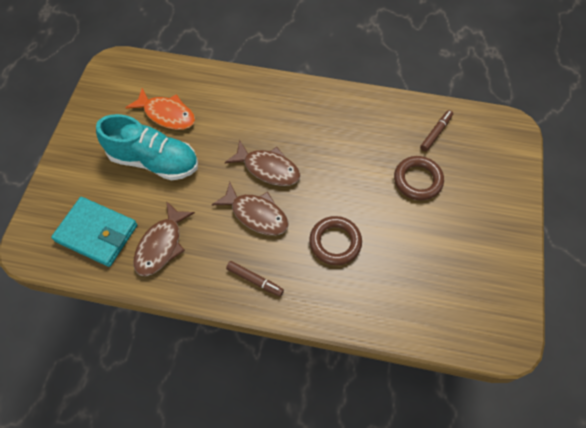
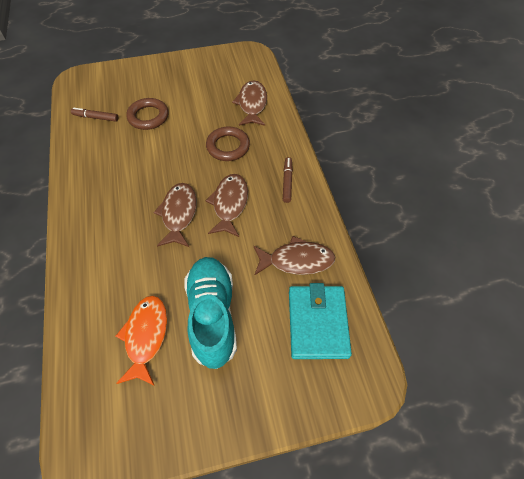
camera: 115 degrees left, 5 degrees down
none -> brown fish [232,80,267,126]

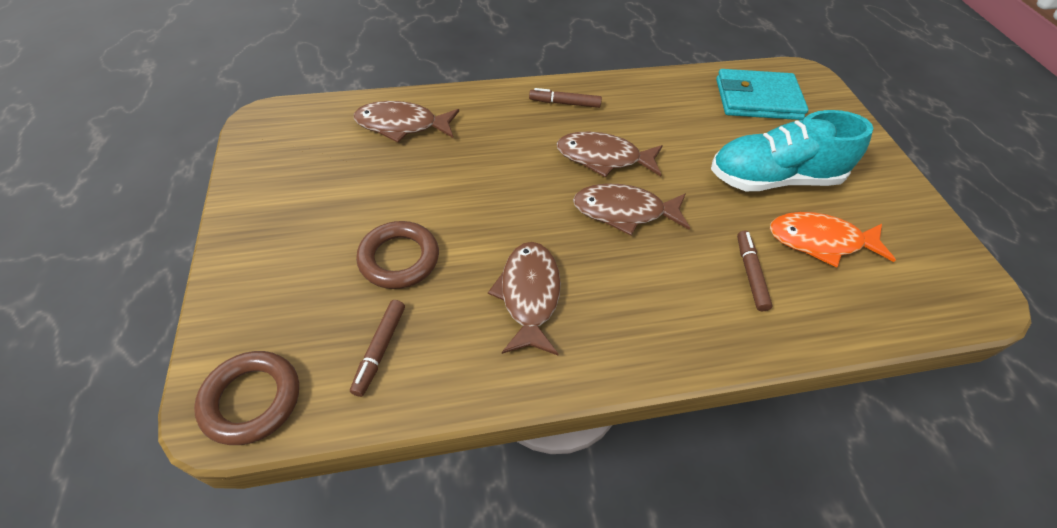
camera: 90 degrees left, 5 degrees down
brown ring [206,126,250,161] -> brown ring moved to [194,351,299,445]
brown fish [254,236,335,276] -> brown fish moved to [488,242,561,355]
none -> brown marker [737,231,773,311]

